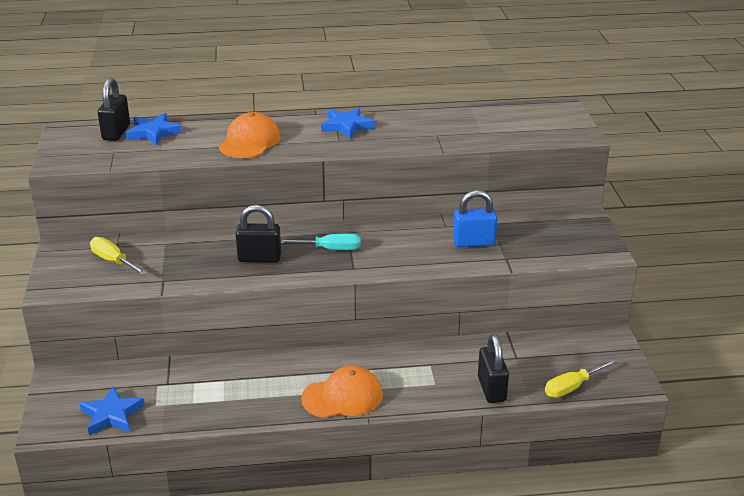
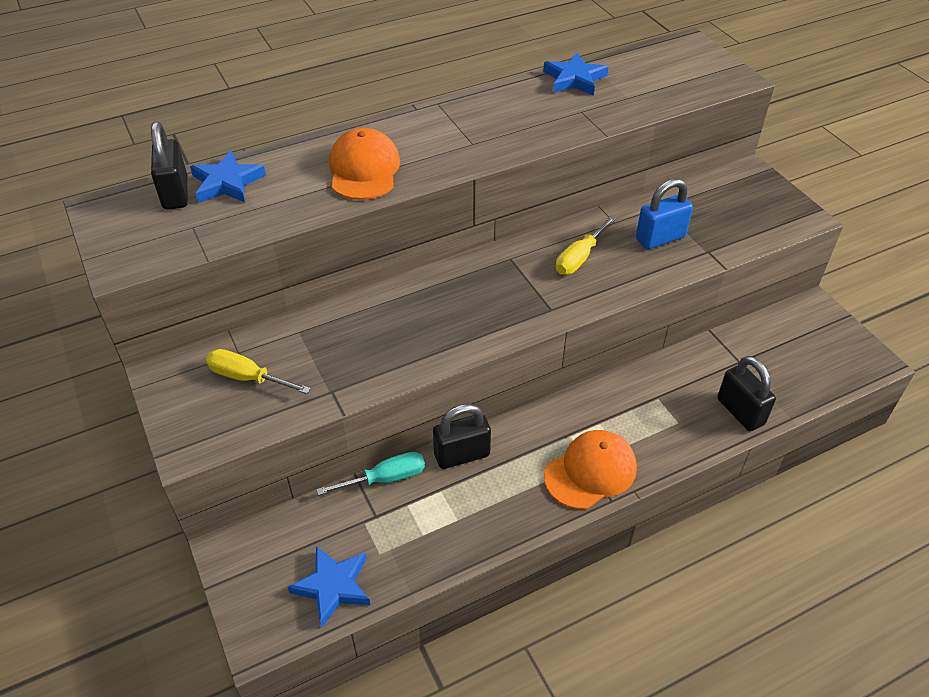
camera: 20 degrees left, 15 degrees up
black padlock [236,205,281,262] -> black padlock moved to [433,404,491,469]
turquoise screwdriver [281,233,361,250] -> turquoise screwdriver moved to [316,452,425,495]
blue star [321,108,375,139] -> blue star moved to [543,53,609,96]
yellow screwdriver [545,359,616,398] -> yellow screwdriver moved to [556,216,616,275]

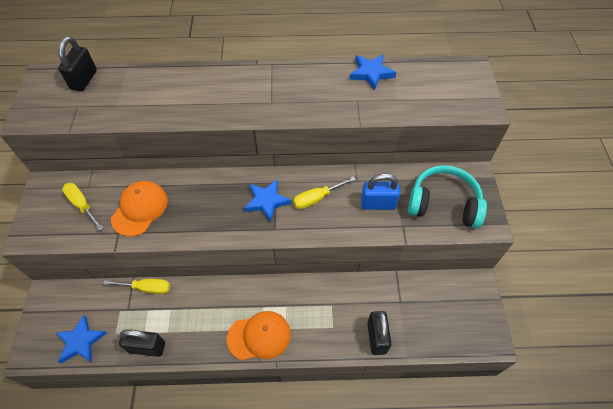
camera: 25 degrees right, 10 degrees up
blue star [190,150,266,203] -> blue star moved to [244,179,291,222]
turquoise screwdriver [316,452,425,495] -> yellow screwdriver [103,279,170,294]
orange cap [329,128,400,200] -> orange cap moved to [111,181,168,236]
black padlock [433,404,491,469] -> black padlock moved to [119,329,165,357]
none -> turquoise headphones [408,165,487,228]

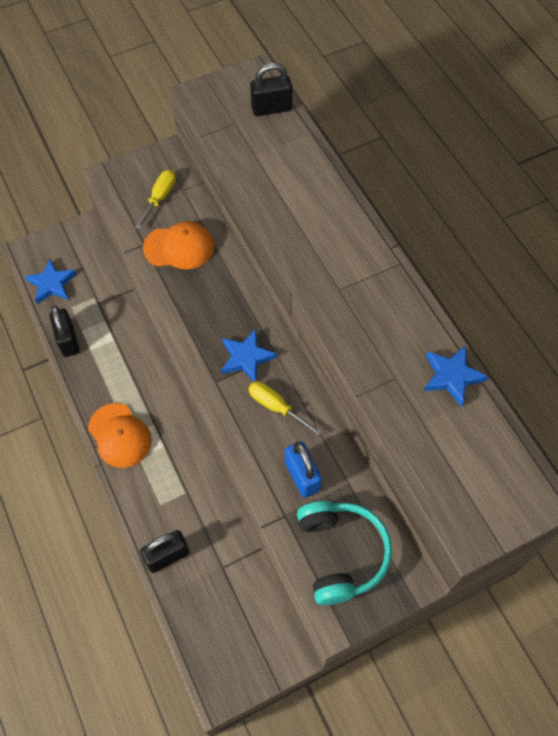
camera: 65 degrees right, 5 degrees up
yellow screwdriver [103,279,170,294] -> none

